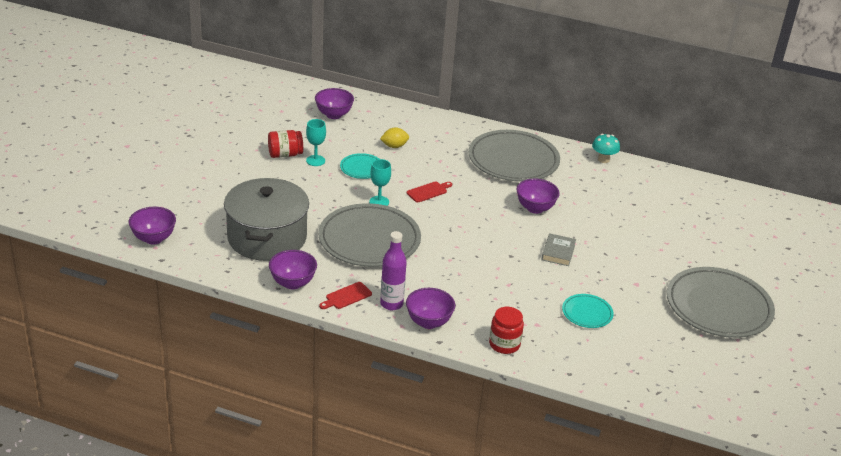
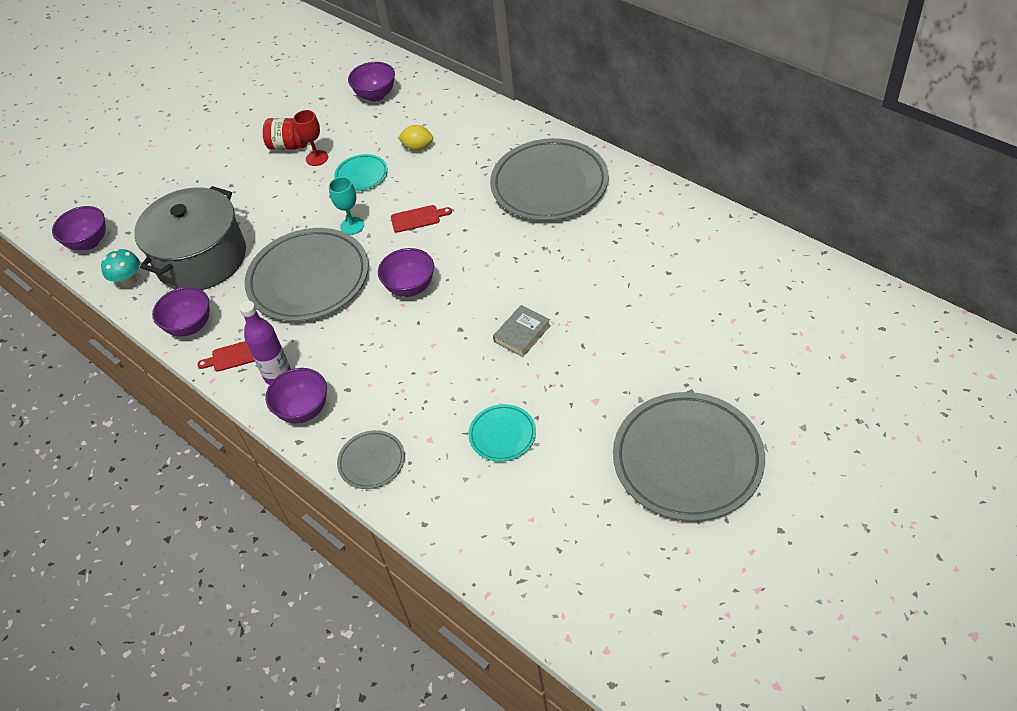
camera: 30 degrees right, 15 degrees up
turquoise goblet [306,119,326,166] -> red goblet [293,110,328,166]
red jar [489,307,524,354] -> grey plate [337,430,405,489]
purple bowl [516,179,560,214] -> purple bowl moved to [378,248,434,297]
turquoise mushroom [592,134,620,163] -> turquoise mushroom moved to [101,249,140,287]

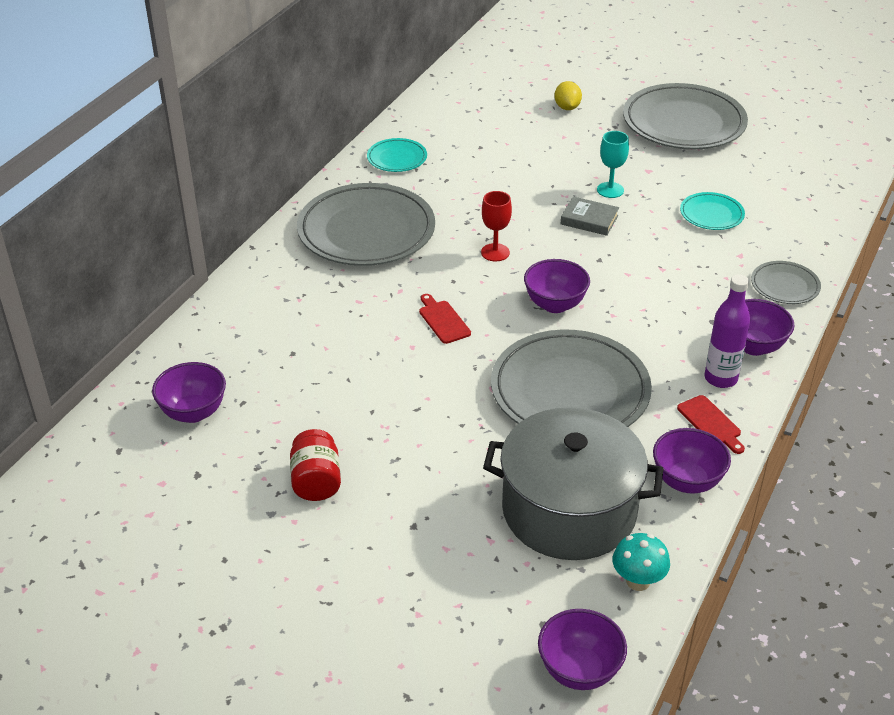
camera: 110 degrees left, 10 degrees down
red goblet [293,110,328,166] -> red goblet moved to [481,191,512,261]
turquoise goblet [329,177,364,235] -> turquoise goblet moved to [597,131,629,198]
turquoise plate [334,154,388,191] -> turquoise plate moved to [367,138,427,172]
yellow lemon [398,125,433,151] -> yellow lemon moved to [554,81,582,110]

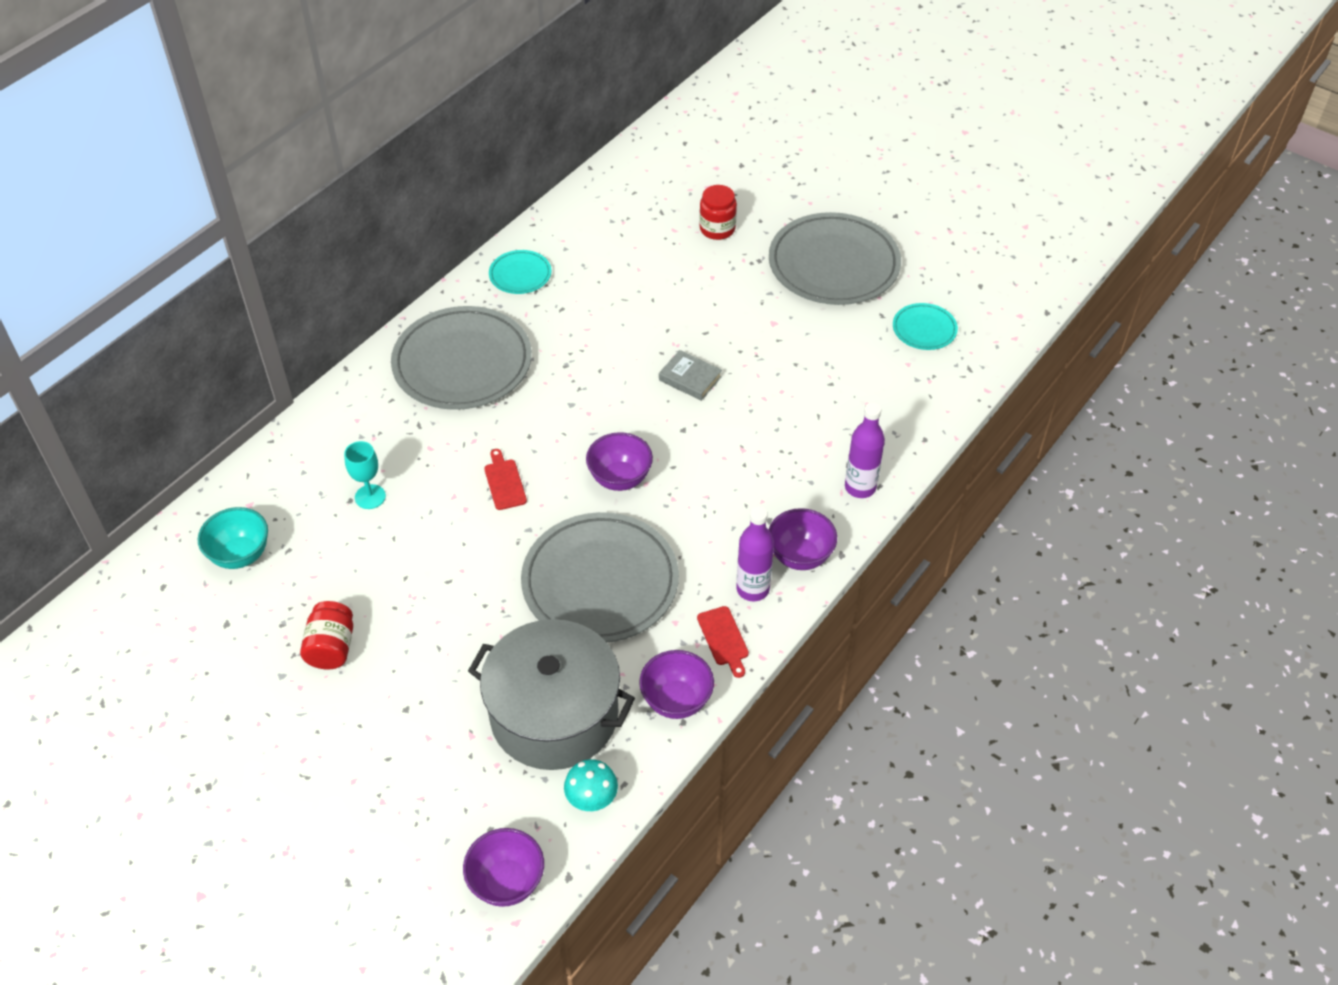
camera: 10 degrees right, 10 degrees up
purple bowl [152,362,226,423] -> turquoise bowl [198,507,268,569]
red goblet [481,191,512,261] -> none
yellow lemon [554,81,582,110] -> red jar [699,185,737,240]
turquoise goblet [597,131,629,198] -> turquoise goblet moved to [344,441,386,509]
turquoise plate [680,192,745,230] -> turquoise plate moved to [893,303,958,350]
grey plate [751,261,821,304] -> purple bottle [845,403,885,498]

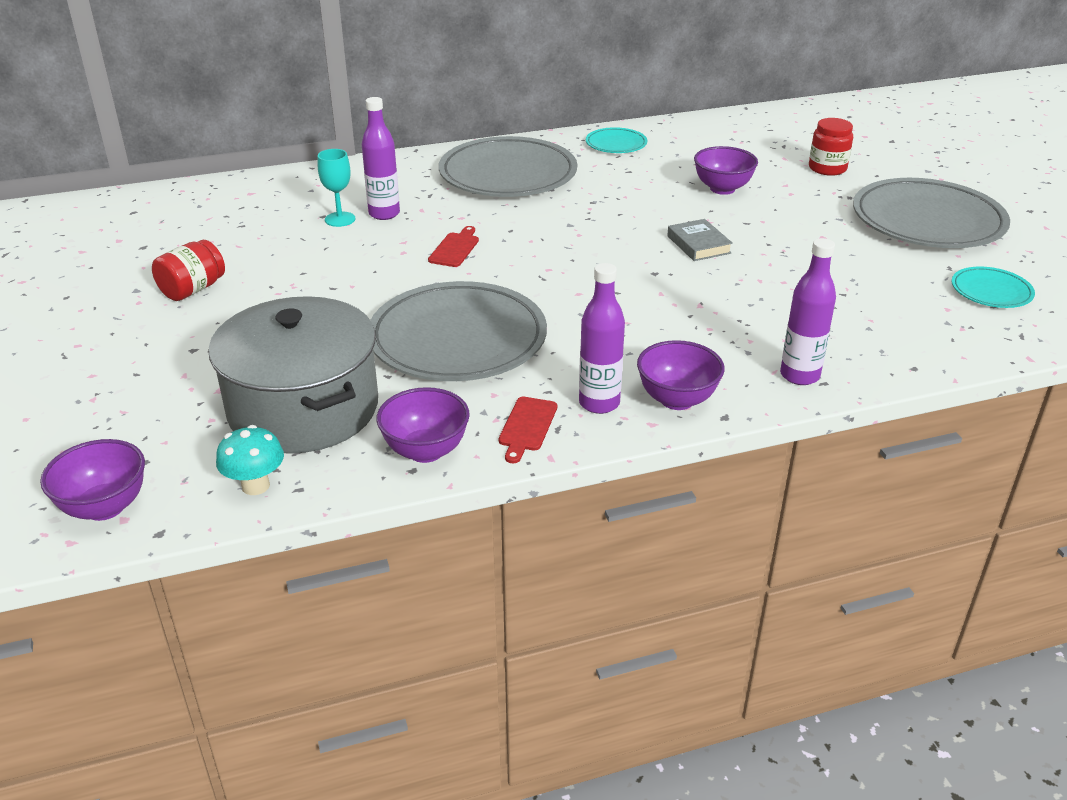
camera: 35 degrees right, 15 degrees down
turquoise bowl [198,507,268,569] -> none
purple bowl [586,432,653,491] -> purple bowl moved to [694,146,758,195]
none -> purple bottle [362,97,400,220]

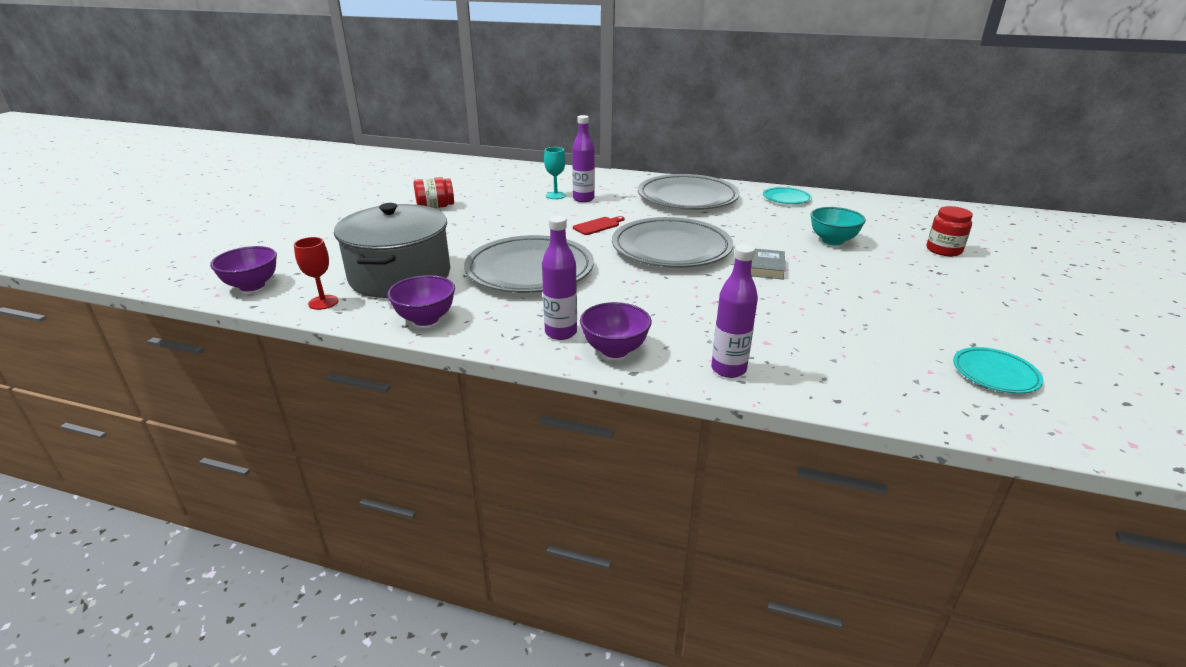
camera: 35 degrees right, 5 degrees down
turquoise mushroom [216,425,284,495] -> red goblet [294,237,339,310]
red cutting board [499,397,557,463] -> none
purple bowl [694,146,758,195] -> turquoise bowl [811,207,866,246]
grey plate [853,178,1010,248] -> grey plate moved to [612,217,733,268]

